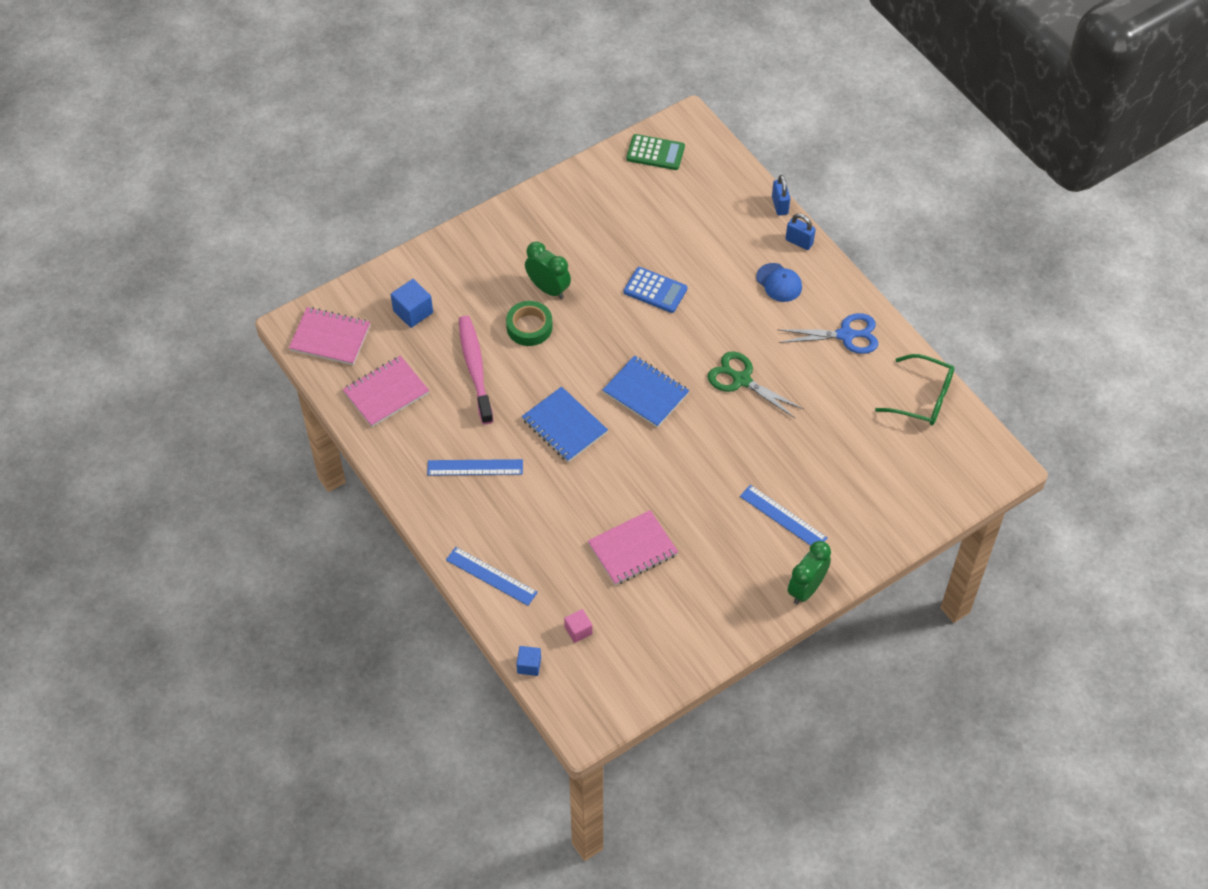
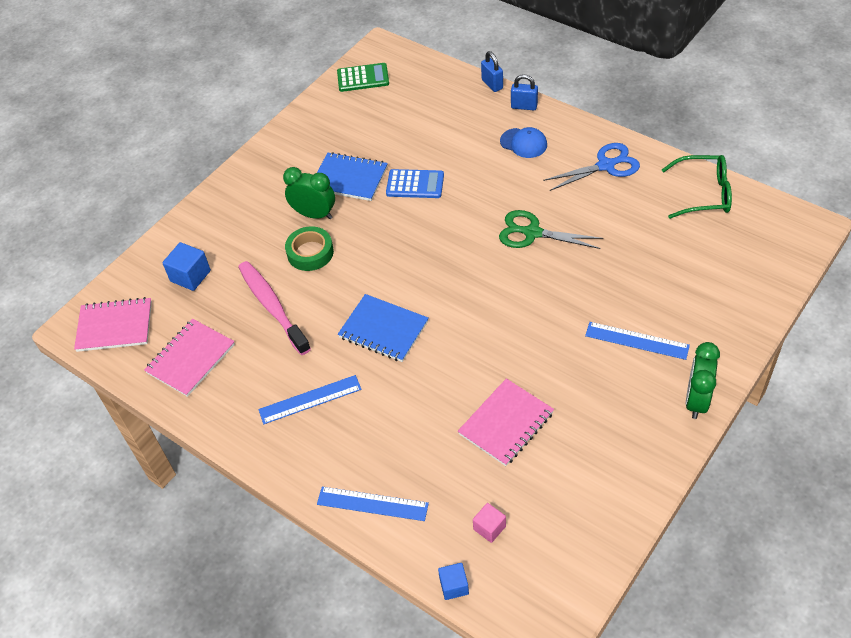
camera: 15 degrees left, 5 degrees down
blue notebook [603,356,689,428] -> blue notebook moved to [317,152,388,201]

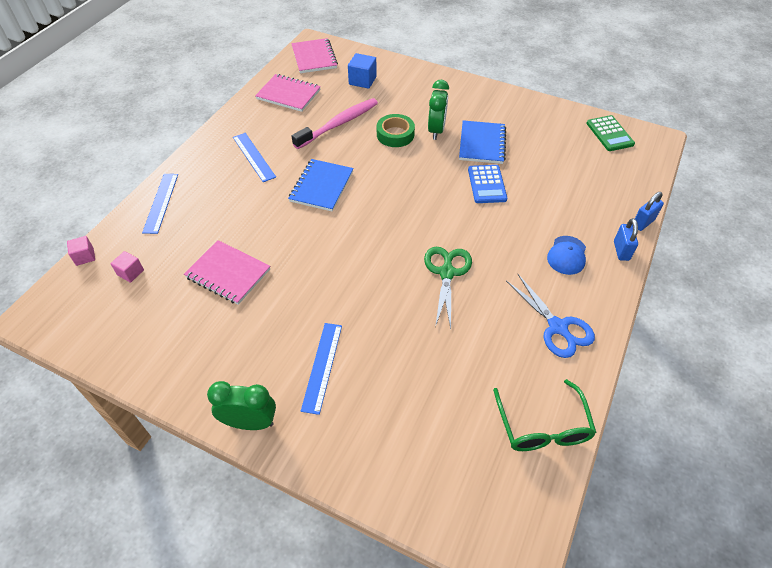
camera: 75 degrees right, 0 degrees up
blue cube [438,563,469,600] -> pink cube [67,236,95,266]

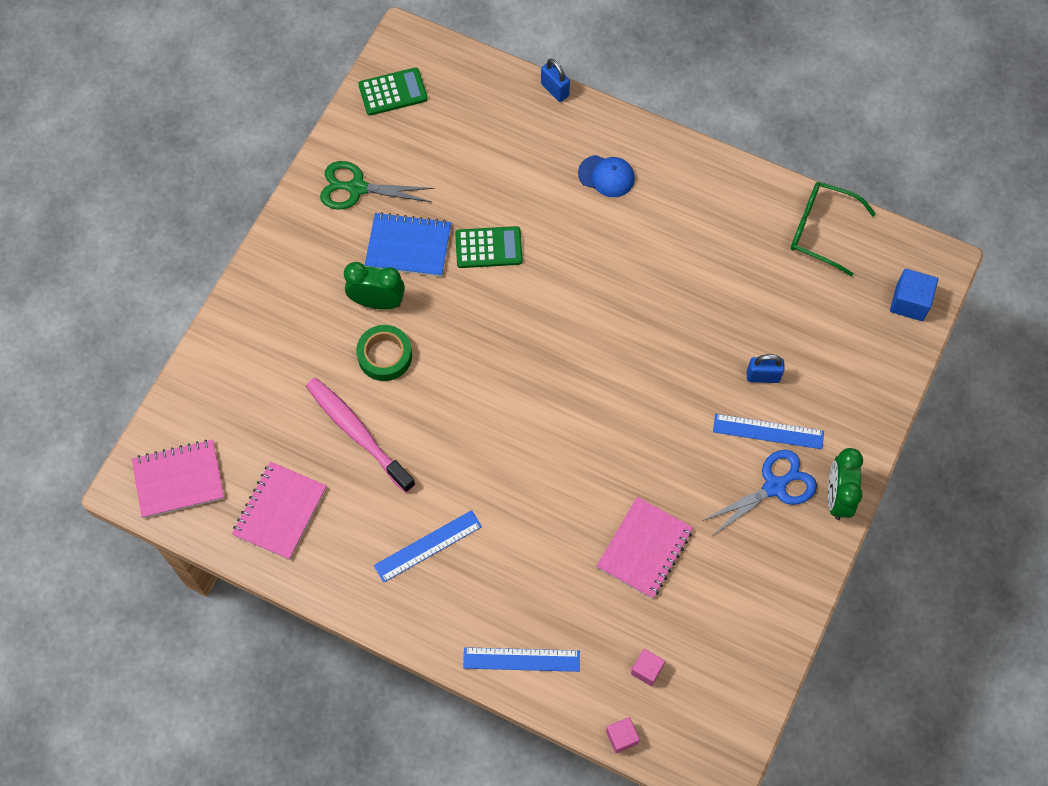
camera: 90 degrees left, 15 degrees up
blue notebook [288,159,354,212] -> none
blue cube [348,53,377,89] -> blue cube moved to [890,269,938,321]
green scissors [424,247,472,329] -> green scissors moved to [320,161,435,210]
blue calculator [468,165,507,203] -> green calculator [455,226,523,268]
green glasses [493,379,597,451] -> green glasses turned 150 degrees counterclockwise [791,182,876,276]
blue scissors [506,274,595,358] -> blue scissors moved to [702,450,817,536]
blue padlock [614,218,638,261] -> blue padlock moved to [747,354,785,383]

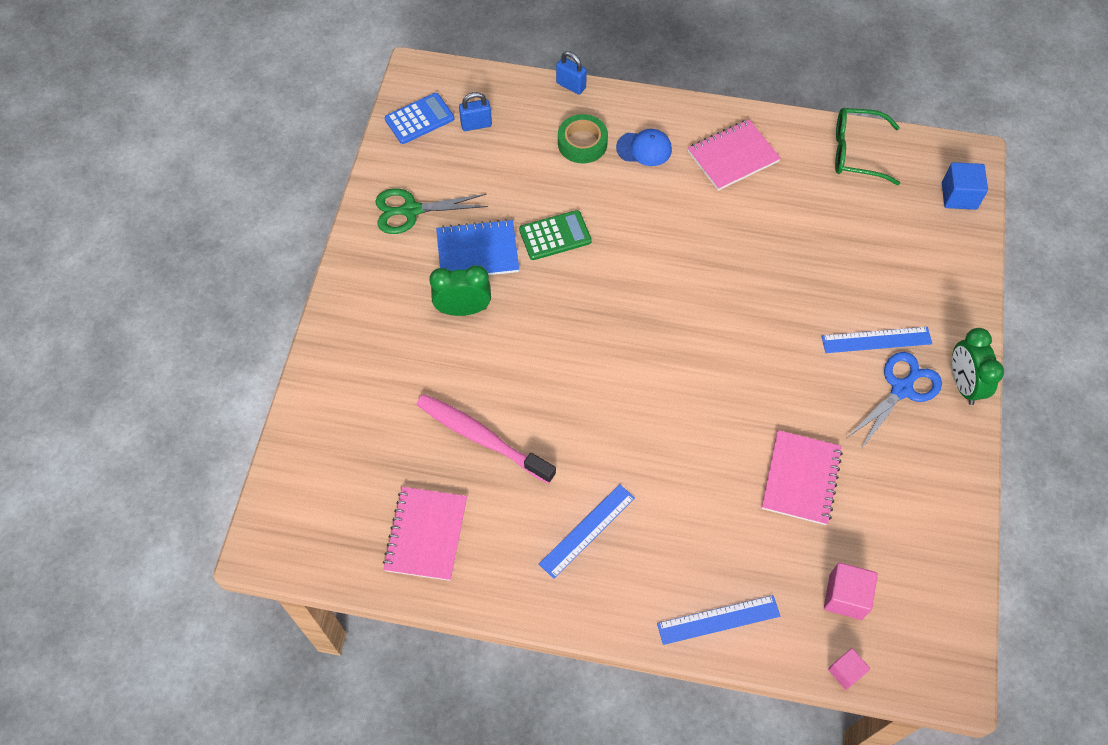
camera: 15 degrees left, 5 degrees down
pink notebook [132,440,225,518] -> pink notebook moved to [688,119,781,191]
green tape [356,325,412,381] -> green tape moved to [558,114,608,163]
green calculator [358,67,428,116] -> blue calculator [385,93,454,144]
pink cube [631,649,665,686] -> pink cube [824,562,878,620], size x1.54
blue padlock [747,354,785,383] -> blue padlock moved to [459,92,492,131]

